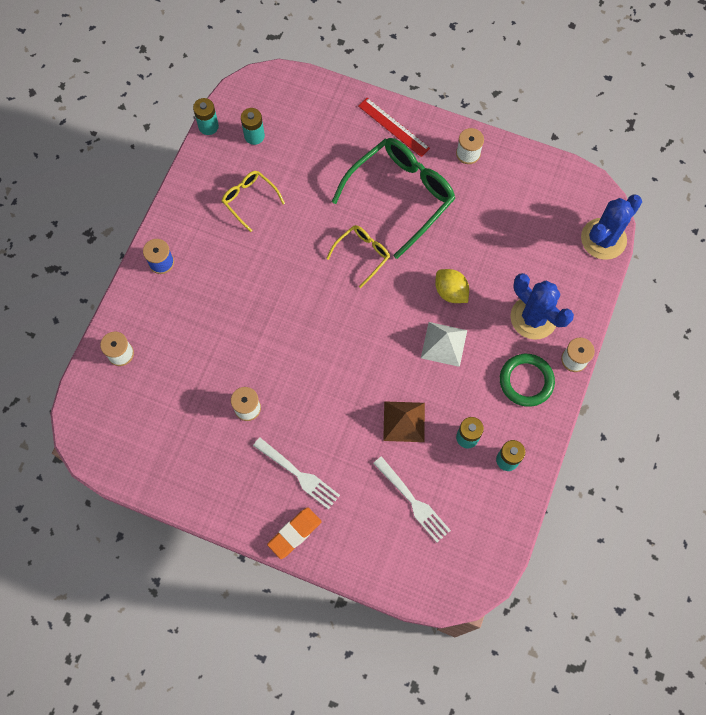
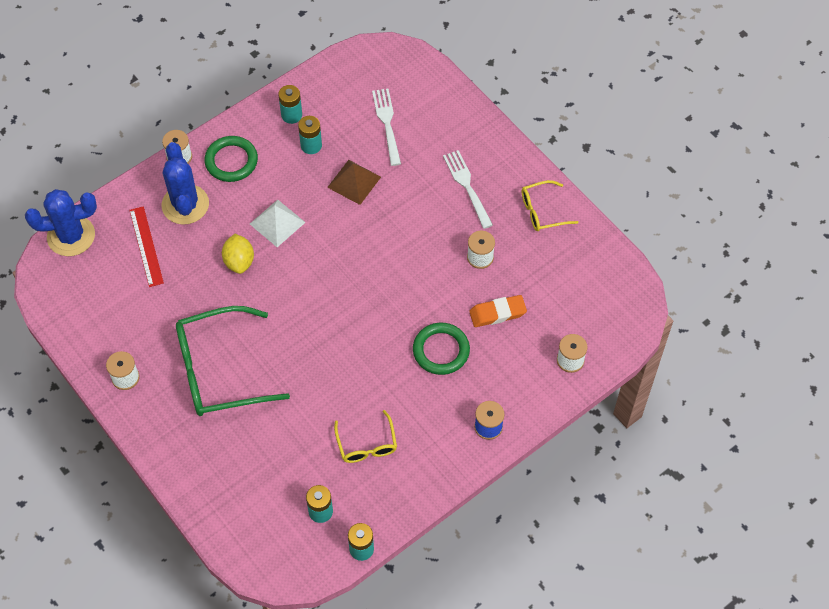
camera: 150 degrees left, 10 degrees down
orange eraser [267,507,322,559] -> orange eraser moved to [469,295,527,327]
yellow glasses [326,225,390,288] -> yellow glasses moved to [522,180,579,231]
red ruler [358,98,430,157] -> red ruler moved to [129,206,164,287]
none -> green ring [413,323,470,375]

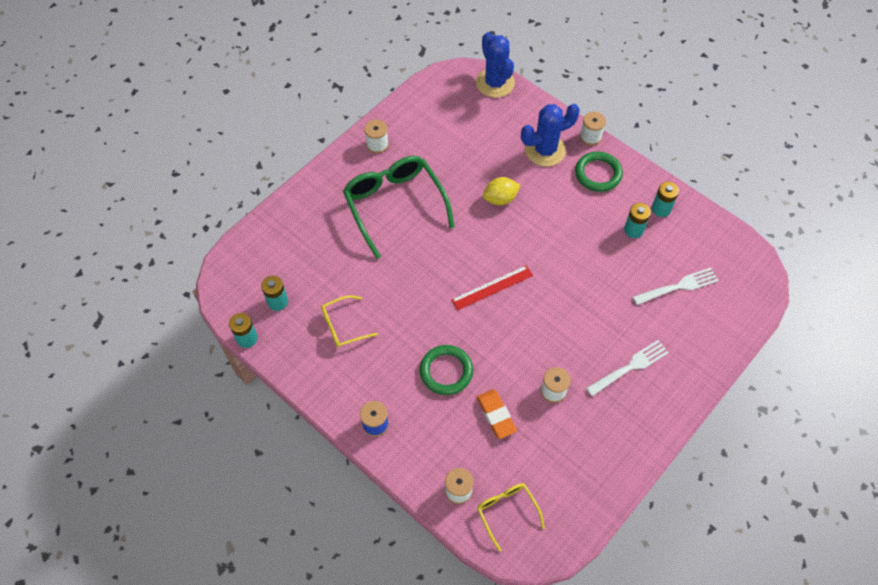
camera: 80 degrees right, 0 degrees up
red ruler [129,206,164,287] -> red ruler moved to [451,265,533,310]
white pyramid [250,200,306,247] -> none
brown pyramid [327,160,381,205] -> none
yellow glasses [522,180,579,231] -> yellow glasses moved to [477,483,545,552]

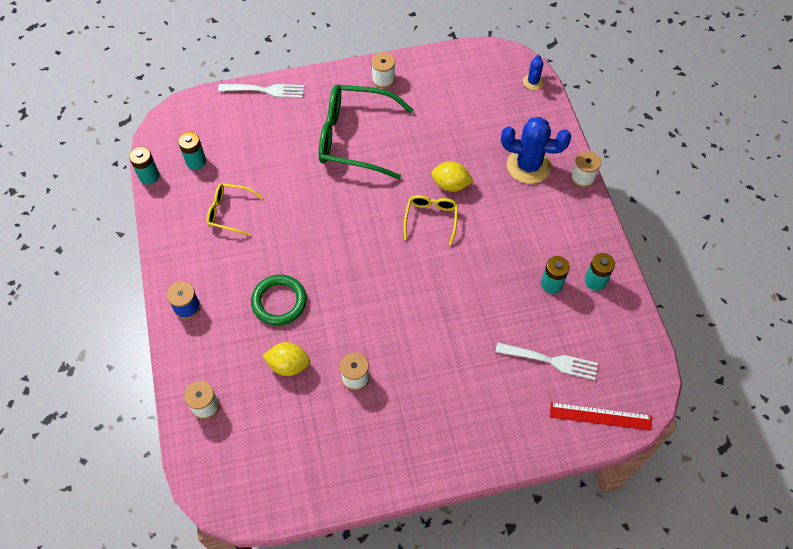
camera: 35 degrees right, 0 degrees up
green glasses [343,156,455,259] -> green glasses turned 90 degrees counterclockwise [319,85,414,179]
red ruler [451,265,533,310] -> red ruler moved to [550,402,652,431]
blue cactus [476,32,515,98] -> blue cactus [523,55,544,90], size x0.50
orange eraser [477,389,517,439] -> yellow lemon [263,342,310,376]
yellow glasses [477,483,545,552] -> yellow glasses moved to [404,195,458,246]
green ring [575,152,623,192] -> none
white fork [586,340,669,396] -> white fork moved to [218,84,304,98]

